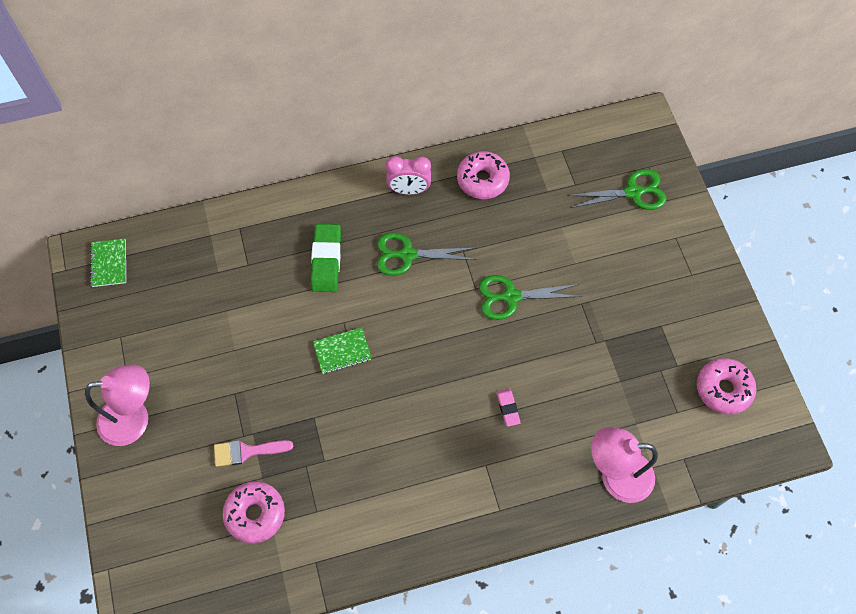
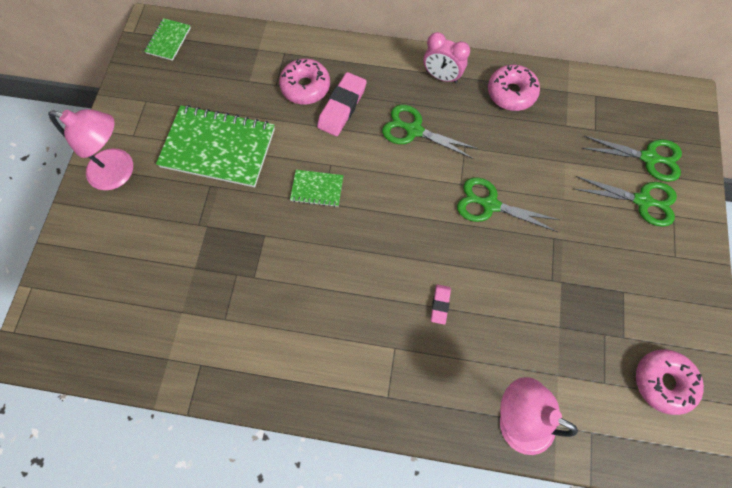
camera: 25 degrees right, 5 degrees up
pink brush [214,440,293,467] -> none
pink donut [223,481,285,544] -> pink donut moved to [279,59,330,104]
green eraser [311,224,341,292] -> pink eraser [317,72,367,136]
none -> green notebook [156,105,275,187]
none -> green scissors [575,176,677,227]

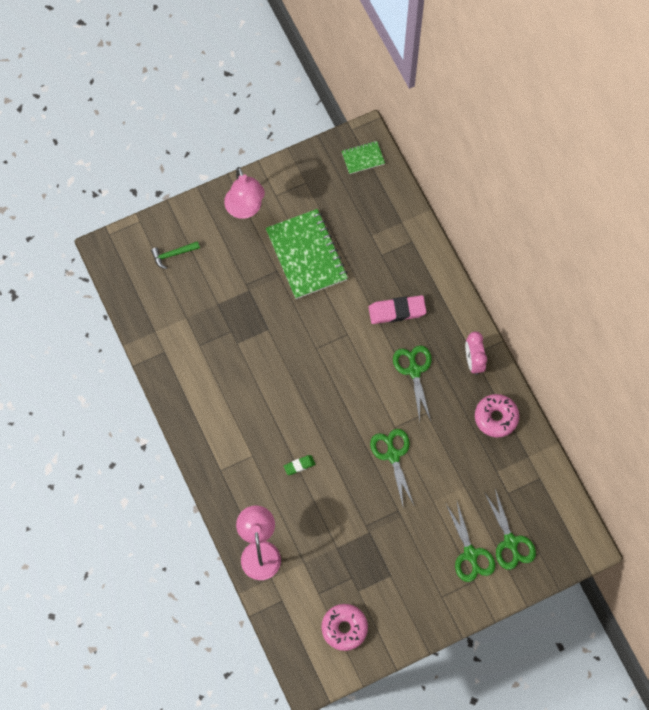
camera: 55 degrees right, 0 degrees up
pink donut [279,59,330,104] -> none
green notebook [290,170,344,207] -> none
pink eraser [431,285,451,325] -> green eraser [284,455,315,475]
none -> green hammer [151,241,200,269]

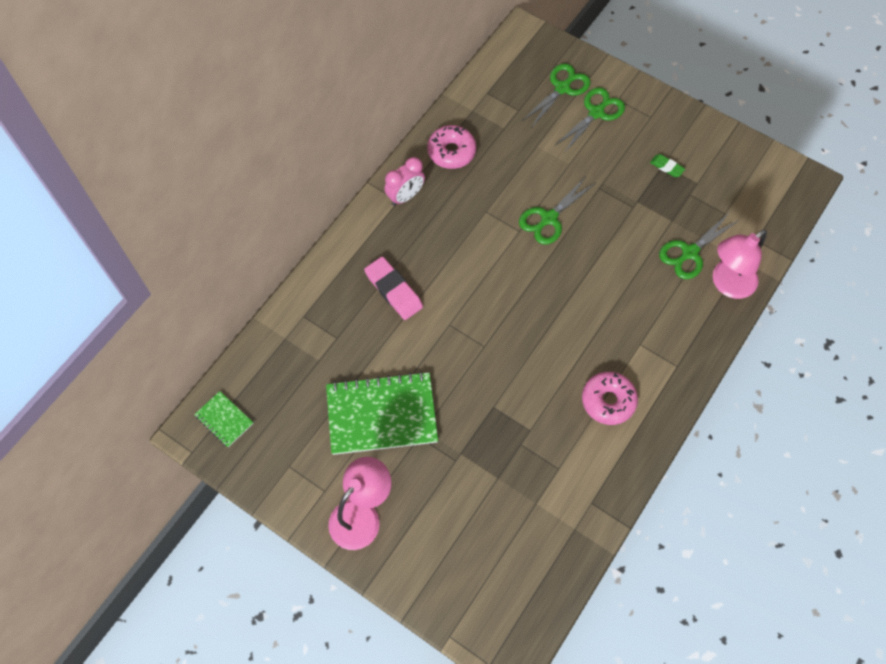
camera: 120 degrees left, 5 degrees down
green hammer [151,241,200,269] -> none
green notebook [266,209,348,299] -> green notebook turned 45 degrees clockwise [326,371,438,455]
green eraser [284,455,315,475] -> green eraser moved to [650,154,685,177]
pink donut [321,604,368,651] -> pink donut moved to [582,372,638,425]
green scissors [393,345,432,421] -> green scissors moved to [659,213,739,279]

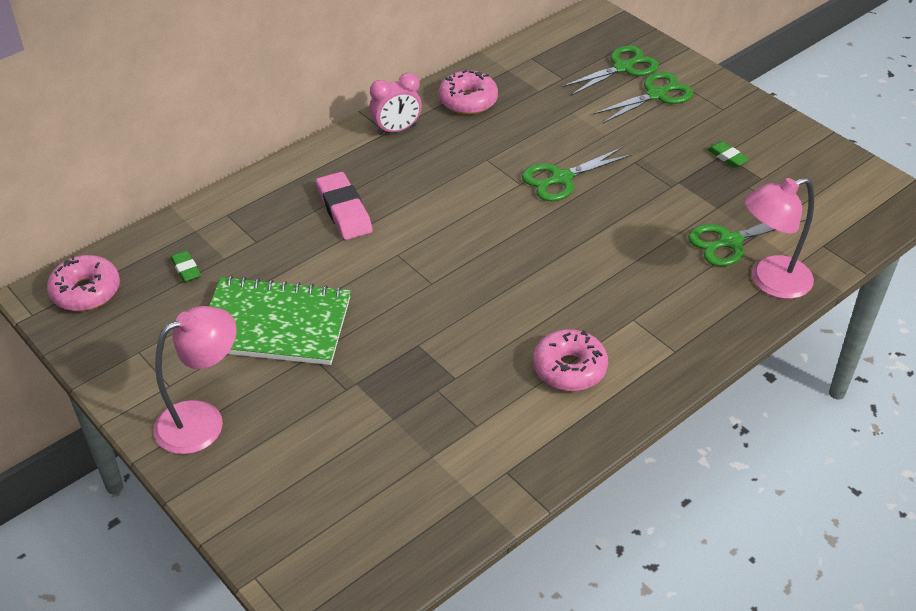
camera: 15 degrees right, 20 degrees down
green notebook [194,391,253,447] -> pink donut [47,255,120,311]
none -> green eraser [171,251,201,282]

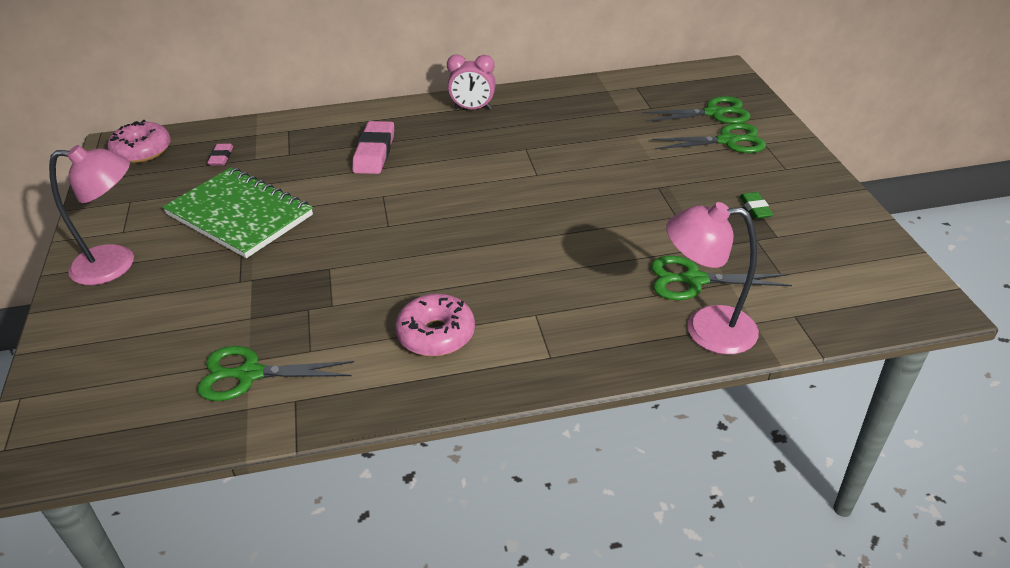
camera: 30 degrees right, 5 degrees down
green eraser [171,251,201,282] -> pink eraser [207,143,233,166]
pink donut [439,70,498,114] -> none
green scissors [522,147,632,201] -> green scissors moved to [197,346,354,401]

